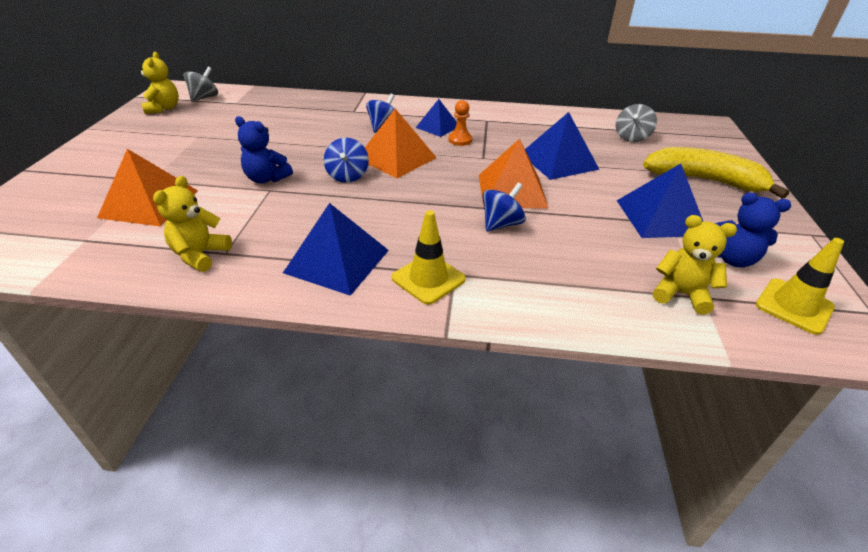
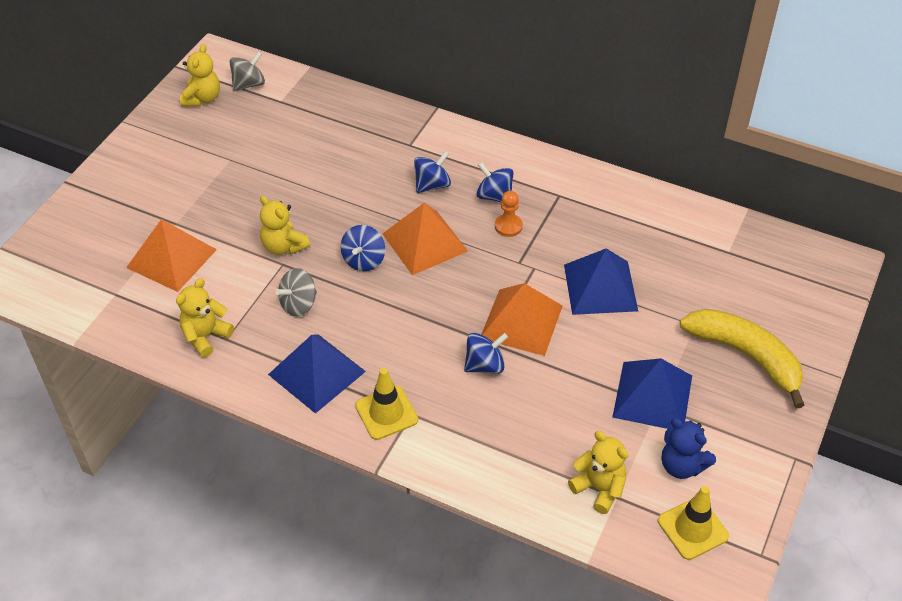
camera: 20 degrees right, 10 degrees up
blue teddy bear [235,116,293,183] -> yellow teddy bear [260,196,310,255]
blue pyramid [416,99,457,137] -> blue spinning top [476,162,514,202]
grey spinning top [616,104,657,142] -> grey spinning top moved to [276,268,317,317]

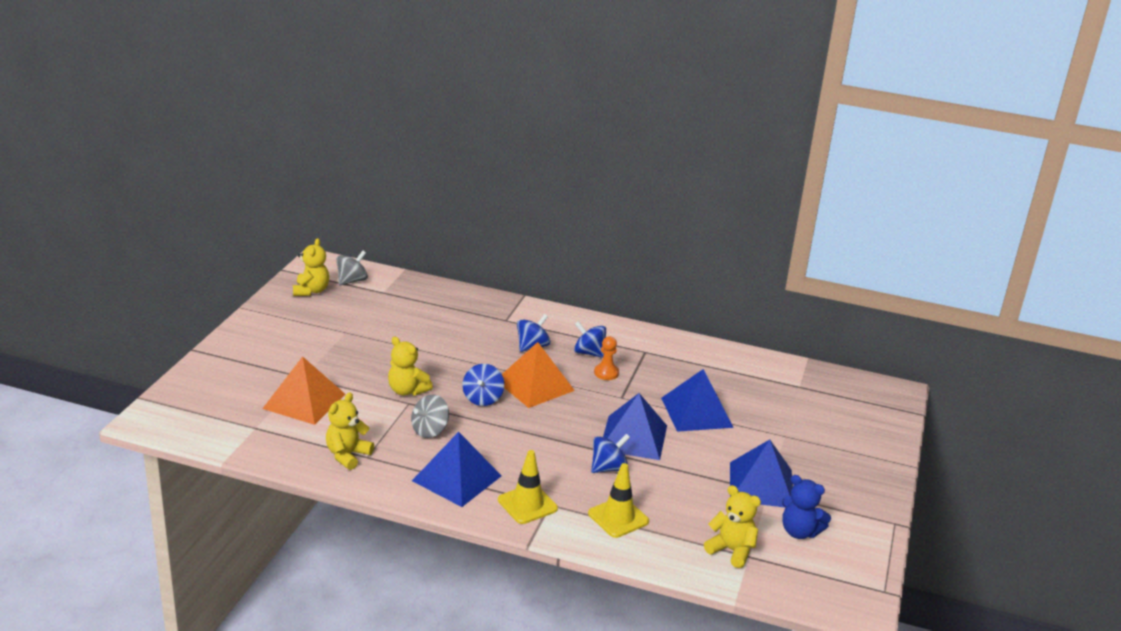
camera: 10 degrees left, 20 degrees down
orange pyramid [481,283,563,356] -> blue pyramid [603,393,667,460]
yellow traffic cone [658,486,729,560] -> yellow traffic cone moved to [588,463,649,538]
yellow banana [680,309,804,408] -> none

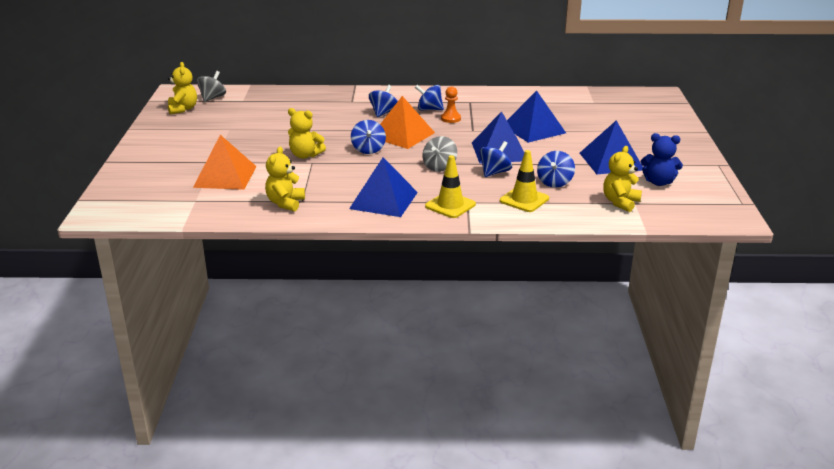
camera: 15 degrees left, 0 degrees up
grey spinning top [411,394,449,438] -> grey spinning top moved to [422,136,457,172]
yellow teddy bear [704,485,761,568] -> yellow teddy bear turned 75 degrees counterclockwise [603,146,642,212]
none -> blue spinning top [537,151,575,188]

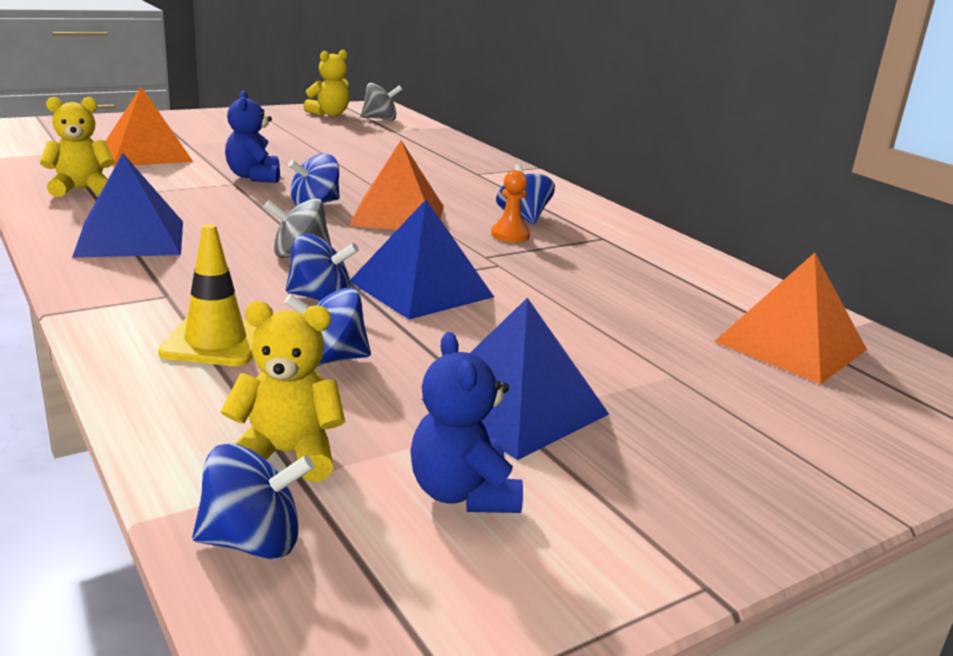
camera: 55 degrees right, 5 degrees down
yellow teddy bear [288,108,326,159] -> blue teddy bear [225,91,280,183]
blue spinning top [369,85,398,117] -> blue spinning top moved to [192,443,314,559]
yellow traffic cone [425,155,476,218] -> none
blue pyramid [507,91,566,143] -> none
none -> orange pyramid [714,253,867,384]

